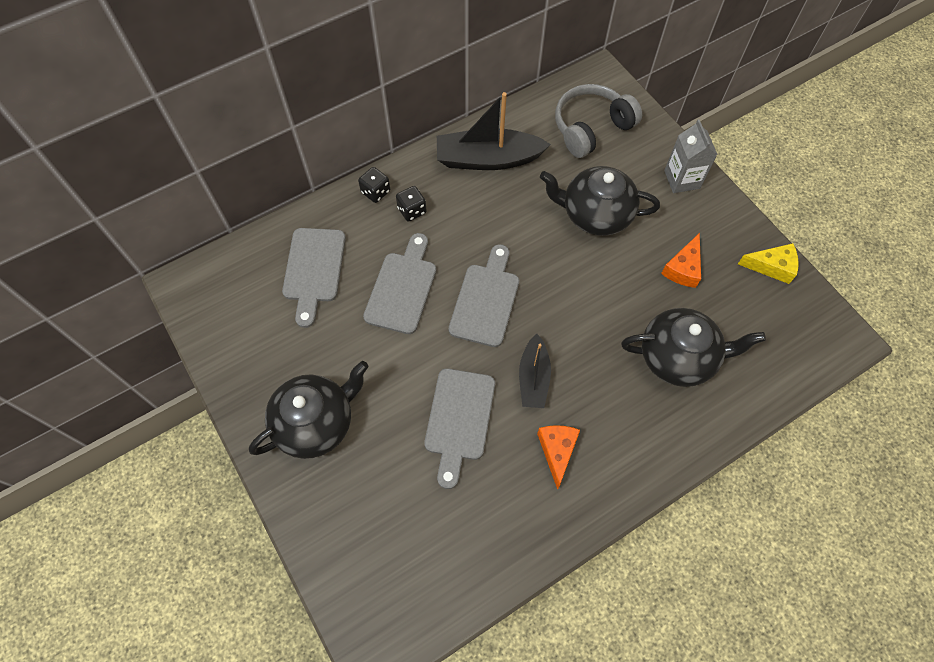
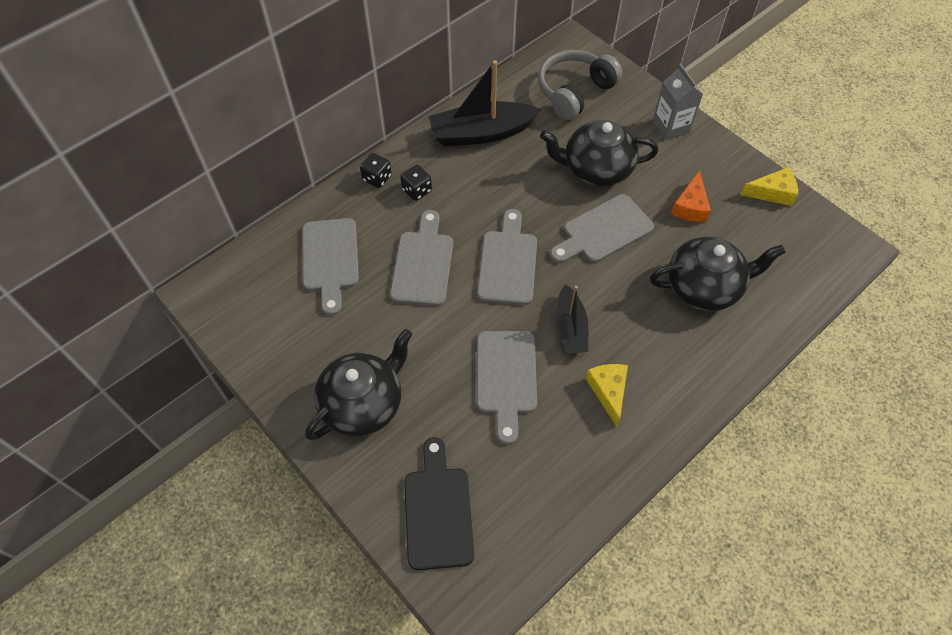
camera: 10 degrees left, 5 degrees down
orange cheese [537,425,580,490] -> yellow cheese [585,364,628,427]
none -> black cutting board [404,437,474,570]
none -> grey cutting board [550,194,654,263]

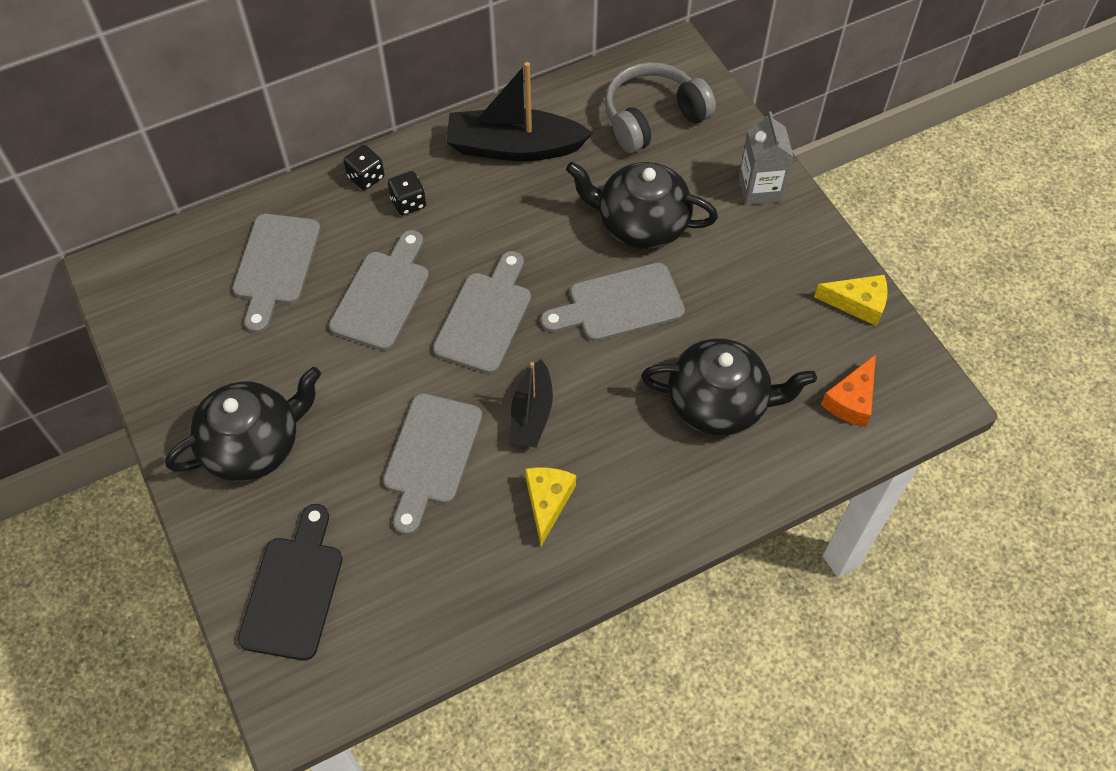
camera: 15 degrees right, 0 degrees up
orange cheese [671,170,711,222] -> orange cheese moved to [821,354,876,427]

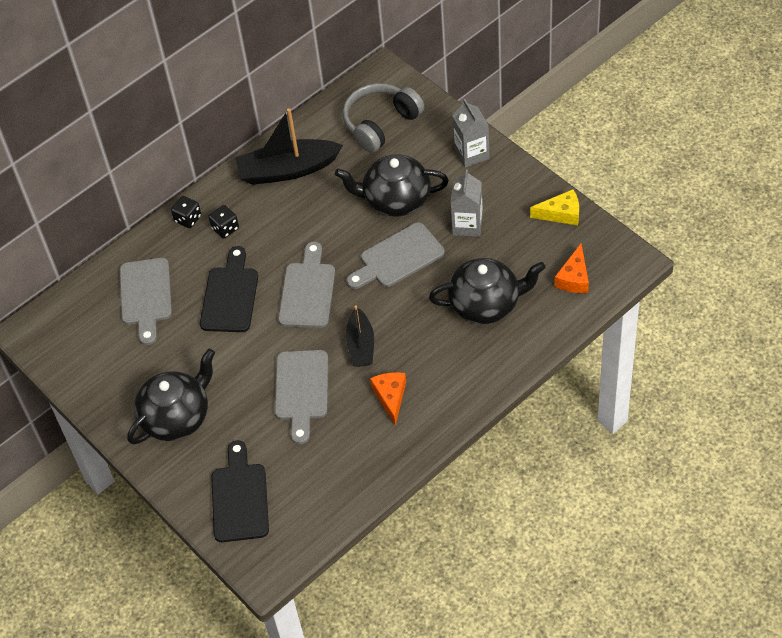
camera: 10 degrees left, 5 degrees down
grey cutting board [329,230,429,351] -> black cutting board [200,246,258,332]
yellow cheese [525,467,576,546] -> orange cheese [370,372,406,426]
none -> grey carton [450,170,483,237]

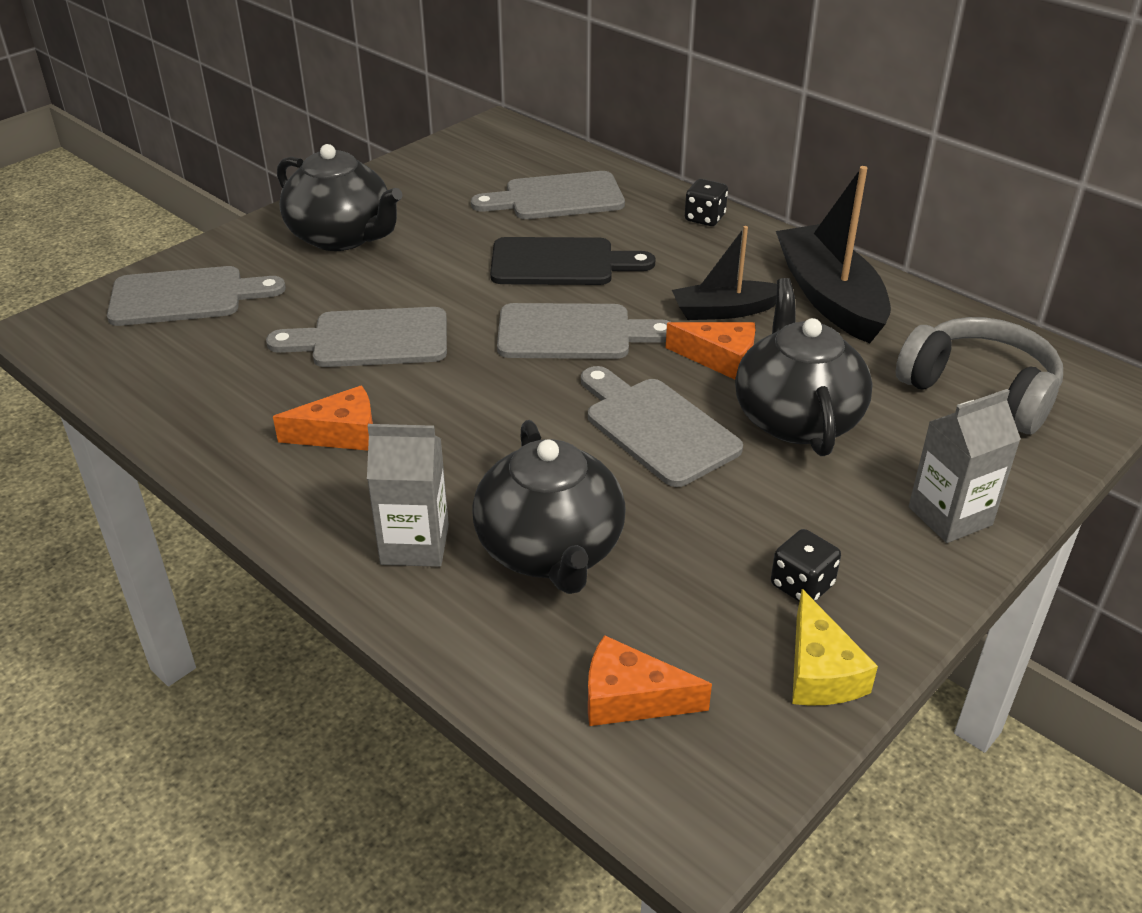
camera: 80 degrees right, 15 degrees down
black dice [208,205,239,239] -> black dice moved to [771,529,841,601]
black cutting board [211,441,269,542] -> grey cutting board [107,266,286,326]
black boat [346,306,374,367] -> black boat moved to [672,226,777,320]
grey carton [450,170,483,237] -> grey carton moved to [367,424,449,567]
none -> orange cheese [666,322,755,380]

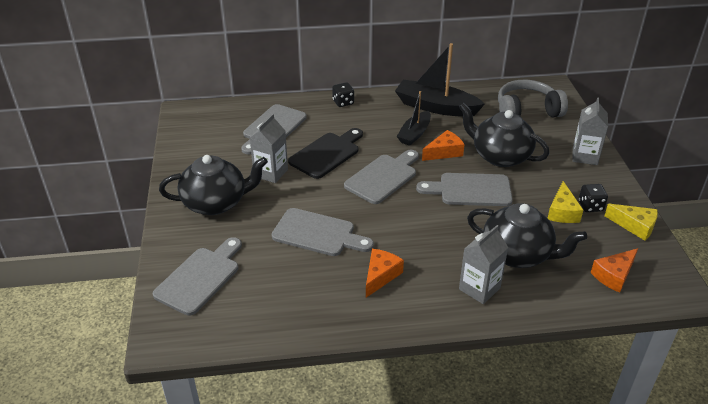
camera: 50 degrees left, 0 degrees up
grey cutting board [266,307,447,367] -> grey cutting board turned 105 degrees counterclockwise [272,208,374,256]
none -> grey carton [250,113,288,183]
none -> yellow cheese [548,181,583,223]

